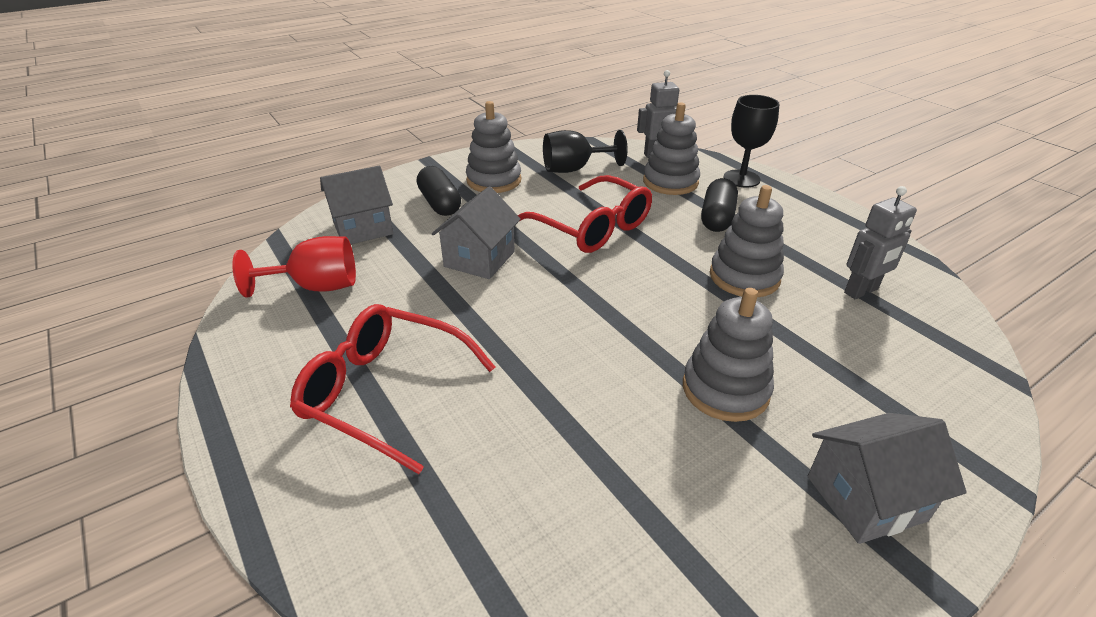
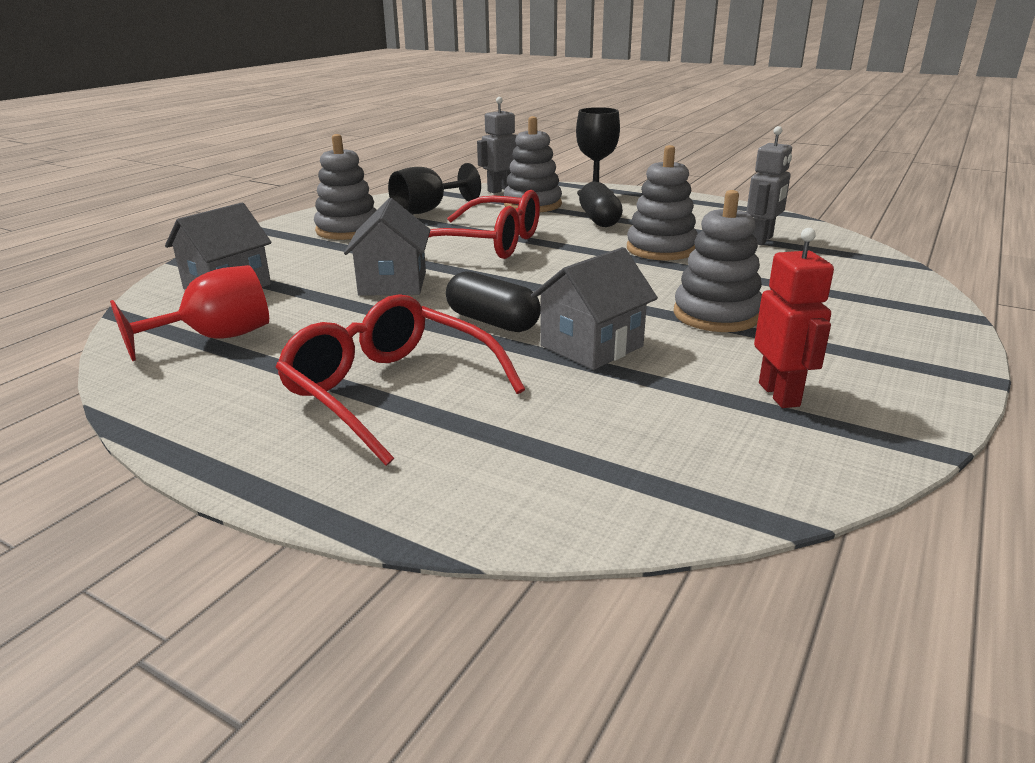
camera: 25 degrees left, 10 degrees down
red glasses [290,304,495,474] -> red glasses turned 45 degrees clockwise [275,294,525,466]
black capsule [417,166,461,216] -> black capsule moved to [446,271,541,332]
grey house [808,413,967,544] -> grey house moved to [531,247,658,370]
none -> red robot [754,228,834,408]

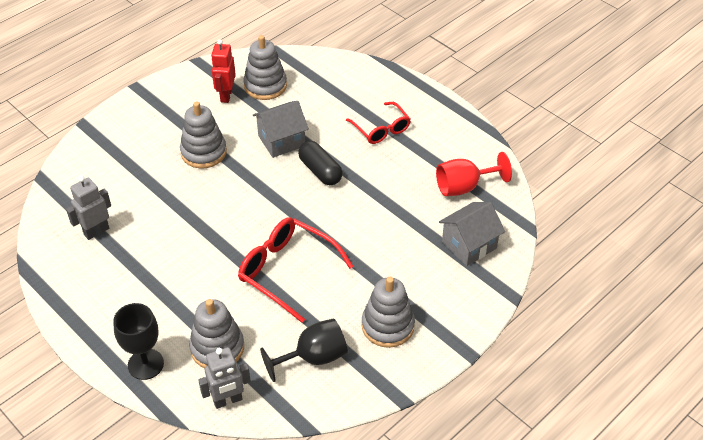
camera: 165 degrees left, 20 degrees up
red glasses [275,294,525,466] -> red glasses [346,102,411,144], size x0.64
grey house [344,198,430,296] -> none
black capsule [579,181,623,227] -> none
grey stacking toy [627,145,698,261] -> grey stacking toy moved to [243,35,287,100]

